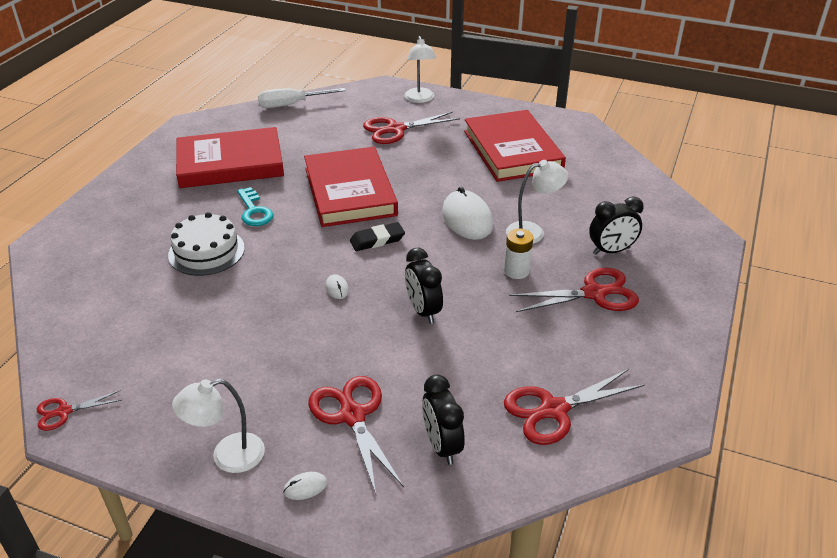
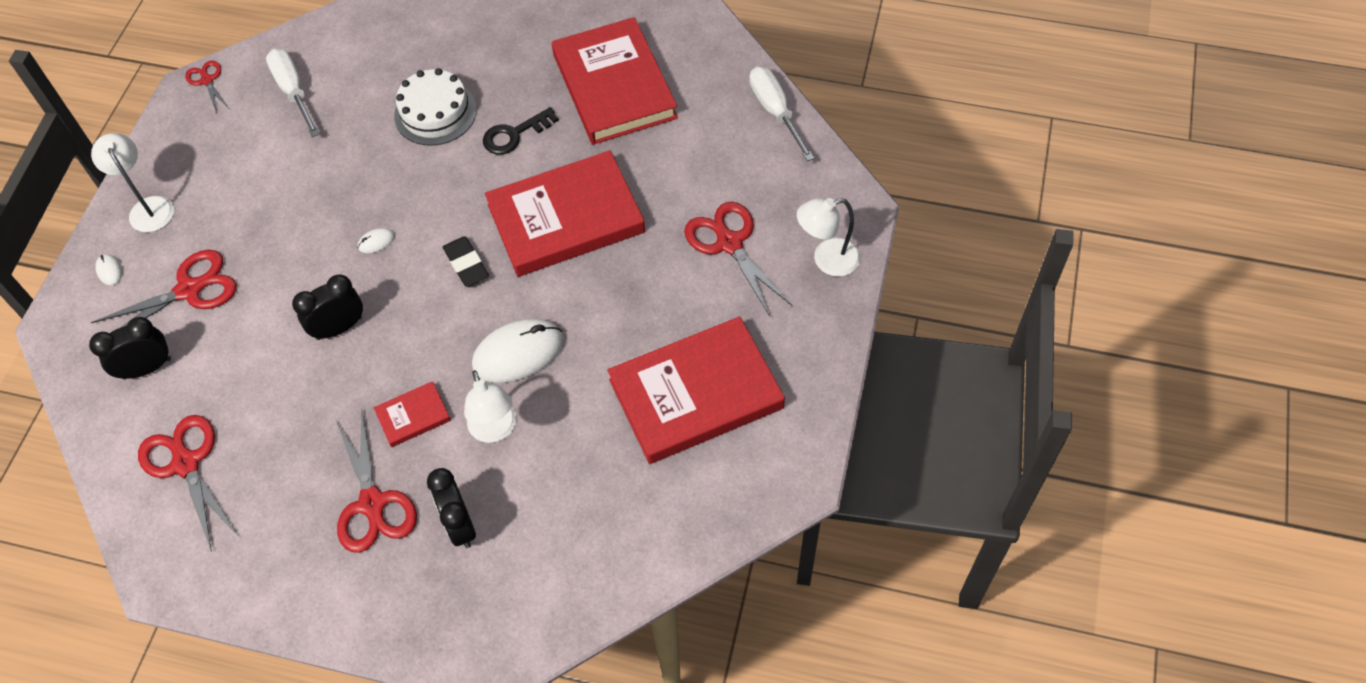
camera: 85 degrees right, 20 degrees up
turquoise key [237,187,273,226] -> black key [483,107,559,155]
white battery [504,228,533,279] -> red book [374,381,451,447]
none -> white screwdriver [266,49,320,137]

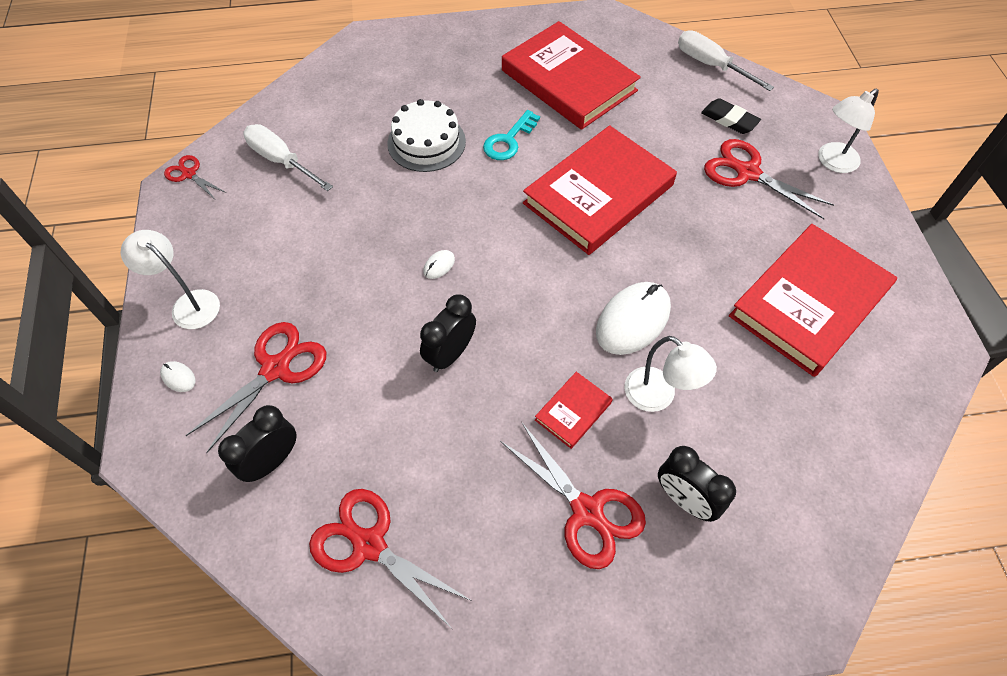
camera: 25 degrees left, 0 degrees up
black eraser [443,236,489,287] -> black eraser moved to [701,98,761,134]
black key [483,107,559,155] -> turquoise key [483,110,540,160]

